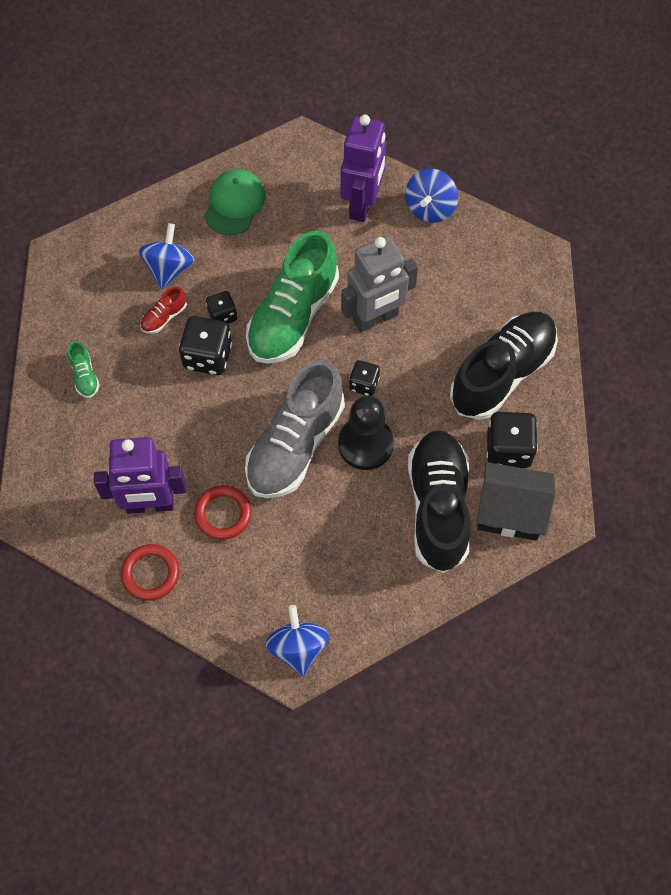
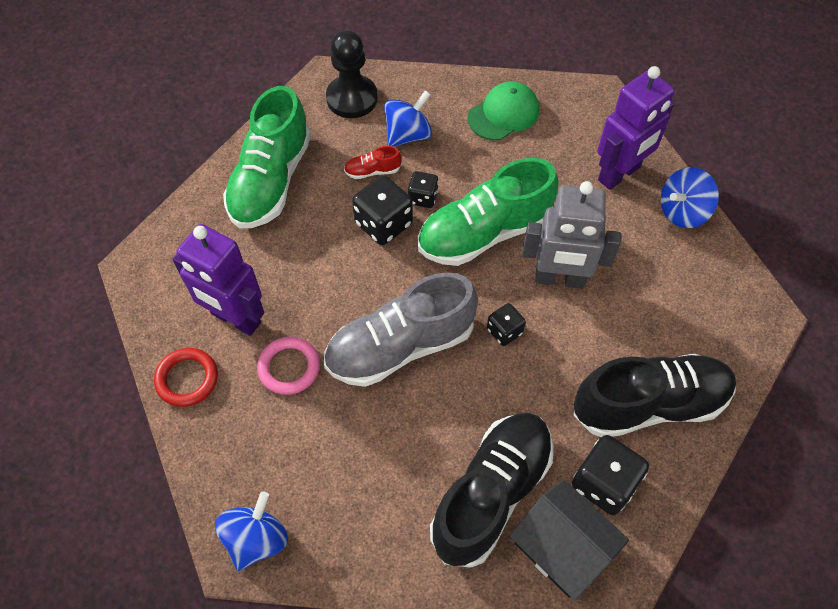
camera: 35 degrees right, 5 degrees down
green shoe [68,341,100,398] -> green shoe [223,86,311,228], size x2.47
red ring [194,485,252,540] -> pink ring [257,336,320,395]
black pawn [338,396,394,470] -> black pawn moved to [326,30,378,118]

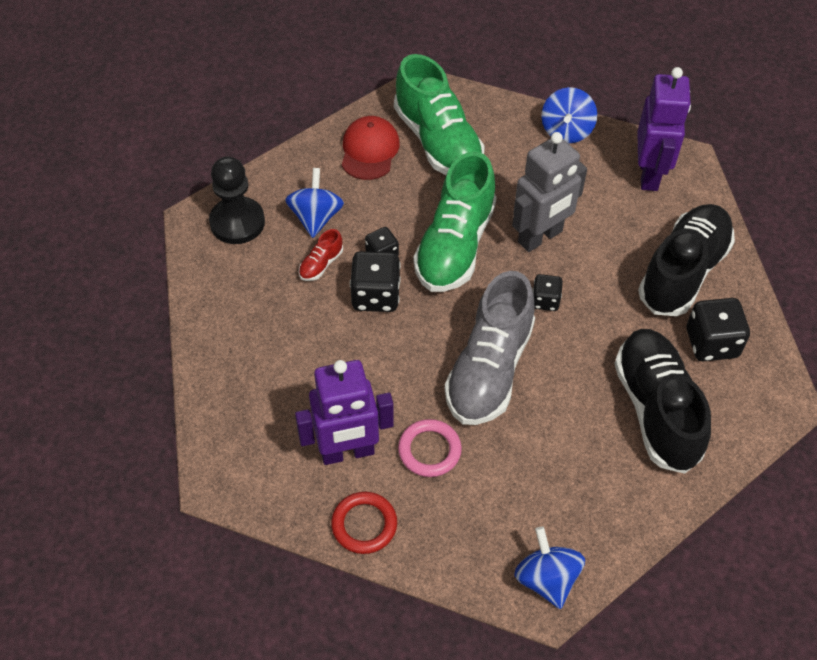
camera: 45 degrees left, 5 degrees down
green shoe [223,86,311,228] -> green shoe moved to [394,54,485,175]
green cap [468,81,539,140] -> red cap [342,116,400,180]
black house [510,479,629,601] -> none
purple robot [597,66,675,190] -> purple robot moved to [637,67,691,191]

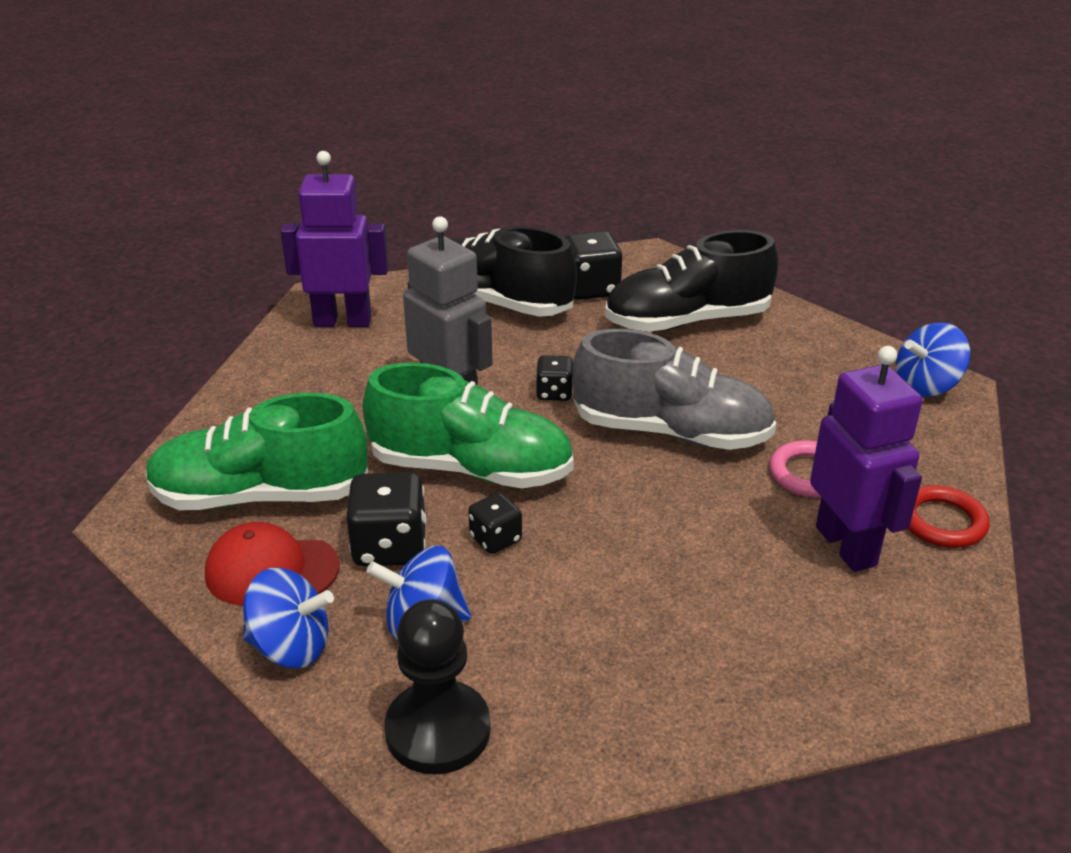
camera: 95 degrees left, 20 degrees down
red shoe [299,229,343,281] -> none
black dice [350,251,401,312] -> black dice moved to [346,472,427,566]
green shoe [394,54,485,175] -> green shoe turned 150 degrees counterclockwise [145,393,368,510]
blue spinning top [541,87,597,143] -> blue spinning top moved to [243,568,334,668]

